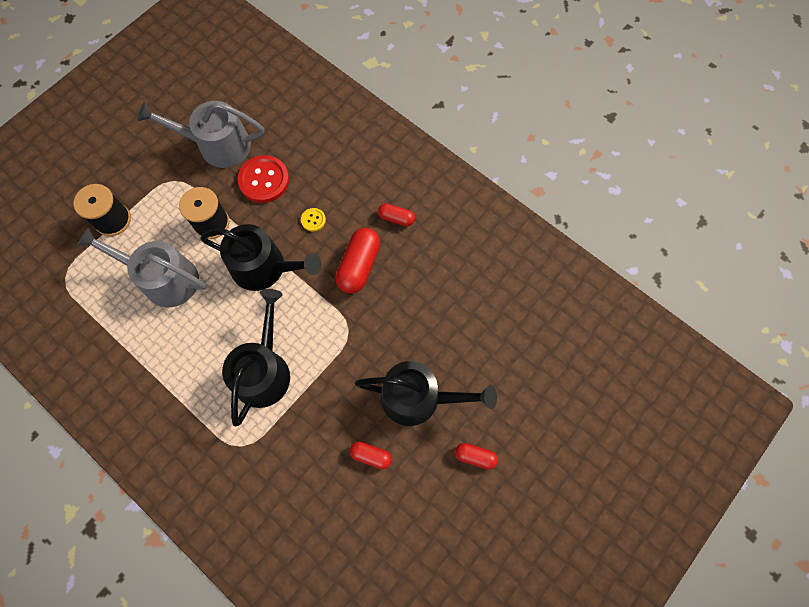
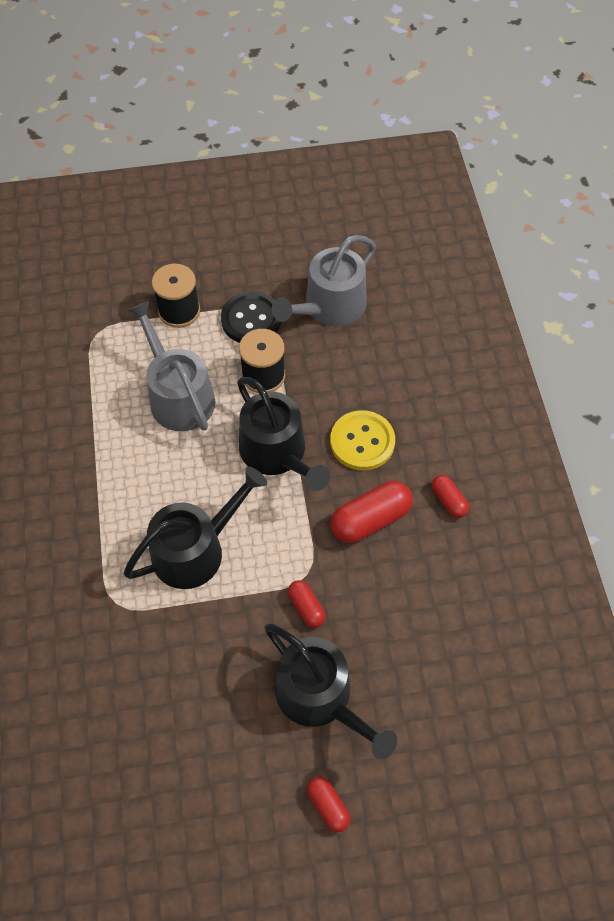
camera: 40 degrees right, 10 degrees down
grey watering can [138,101,264,168] -> grey watering can turned 90 degrees counterclockwise [272,235,376,327]
red button [238,155,289,203] -> none
yellow button [301,208,326,231] -> yellow button [330,410,395,471], size x2.09
red capsule [350,442,392,469] -> red capsule moved to [288,580,326,628]
none -> black button [221,291,281,343]

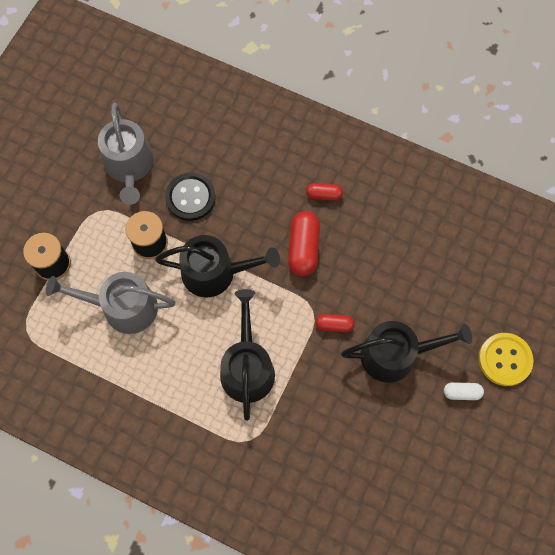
camera: 55 degrees left, 10 degrees up
black button [221,291,281,343] -> black button moved to [165,173,216,221]
red capsule [307,777,350,832] -> white capsule [444,382,484,400]
yellow button [330,410,395,471] -> yellow button moved to [478,333,534,386]

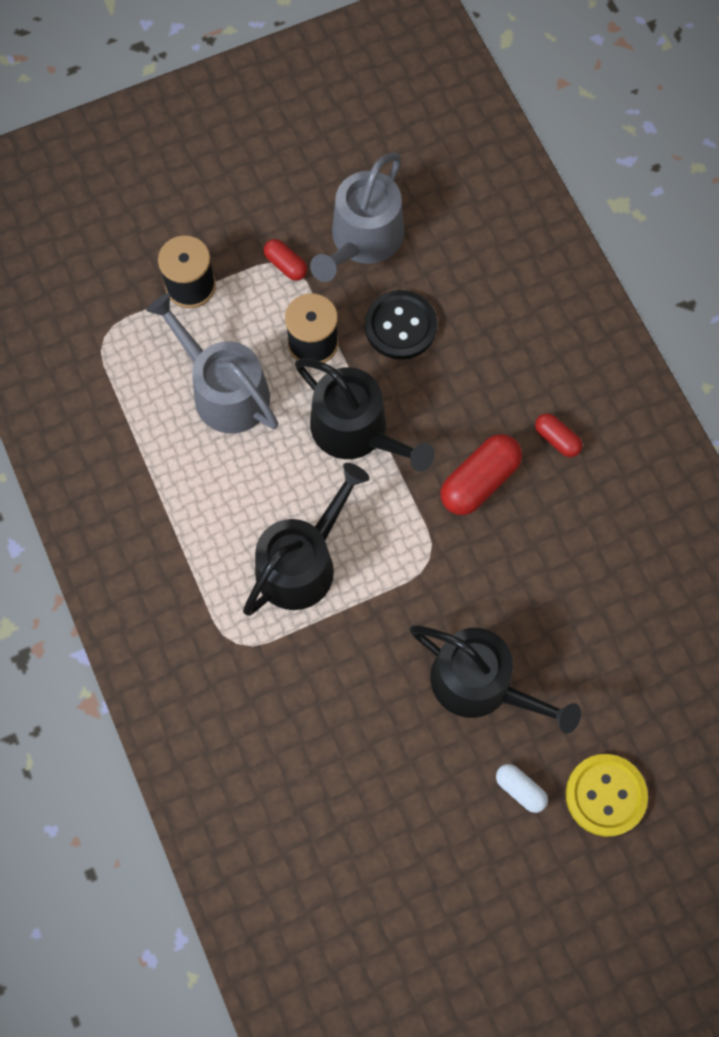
camera: 40 degrees right, 0 degrees up
red capsule [316,314,354,332] -> red capsule moved to [264,239,307,281]

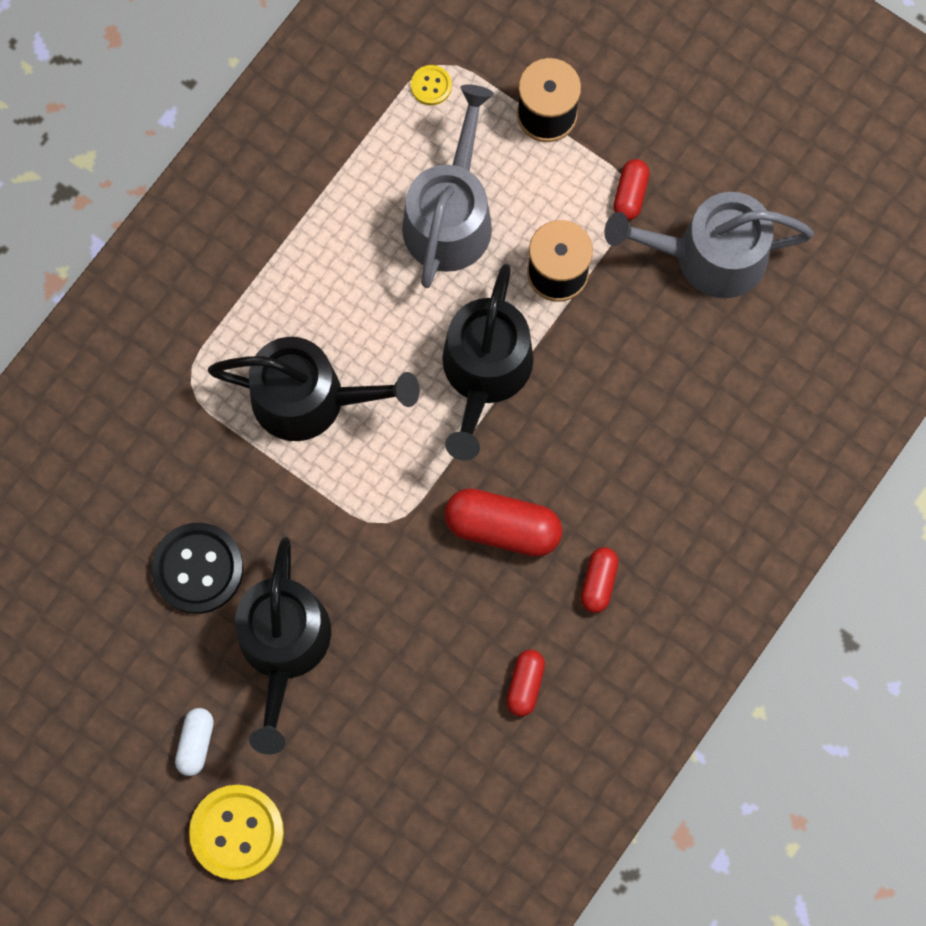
camera: 60 degrees right, 5 degrees up
black button [365,290,437,360] -> black button moved to [151,523,243,614]
none -> yellow button [411,65,452,105]
none -> red capsule [506,650,545,717]

